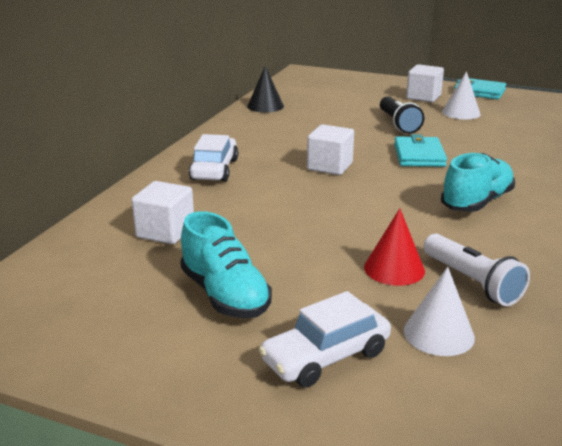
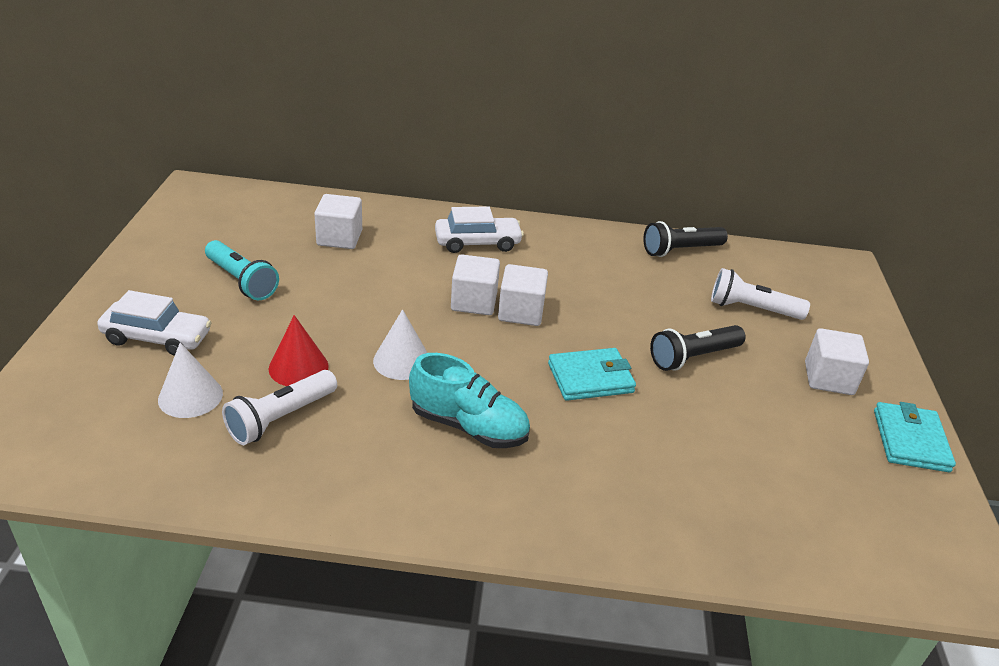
camera: 70 degrees right, 10 degrees up
turquoise shoe [180,211,272,318] -> turquoise flashlight [205,240,279,300]
black cone [247,66,284,112] -> black flashlight [644,221,728,257]
white car [259,291,391,388] -> white car turned 150 degrees clockwise [97,290,212,356]
white cone [442,71,481,119] -> white cone moved to [373,309,427,380]
none -> white cube [451,254,500,315]
none -> white flashlight [711,268,810,320]

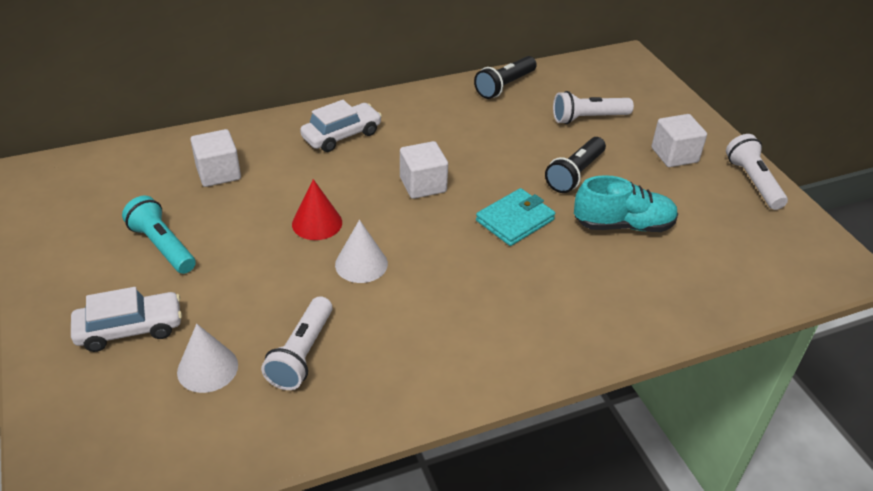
camera: 25 degrees left, 5 degrees up
turquoise flashlight [205,240,279,300] -> turquoise flashlight turned 150 degrees counterclockwise [122,196,196,274]
red cone [268,315,329,386] -> red cone moved to [292,179,342,240]
turquoise shoe [409,353,530,448] -> turquoise shoe moved to [574,175,678,232]
white cube [451,254,500,315] -> none
turquoise wallet [874,402,956,472] -> white flashlight [726,134,788,210]

